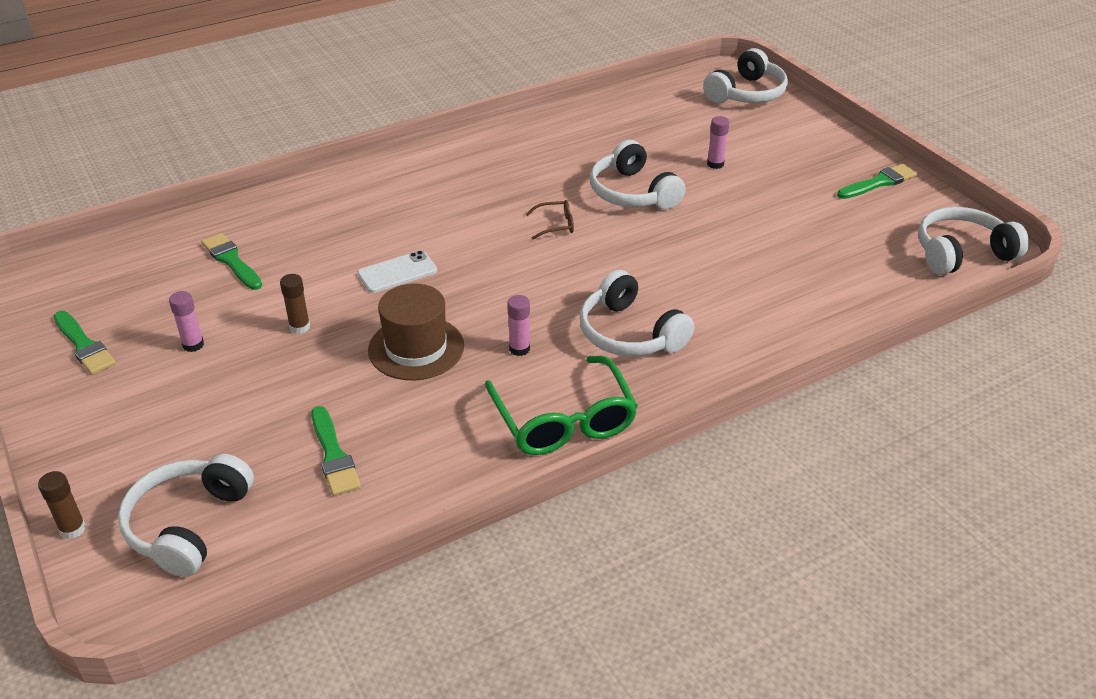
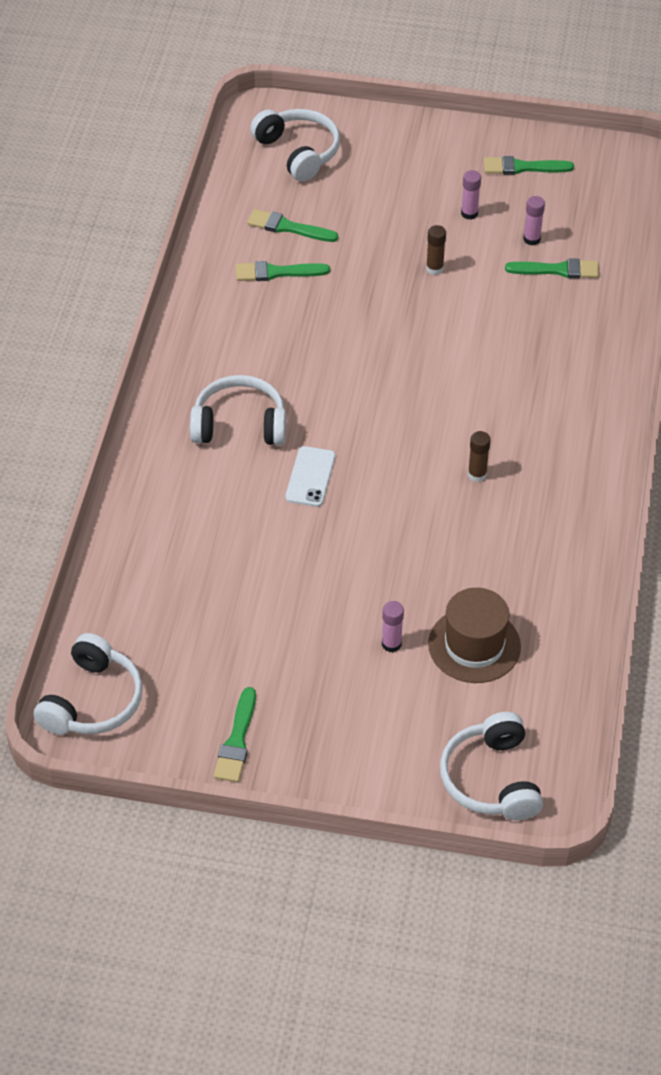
camera: 130 degrees right, 10 degrees up
brown glue stick [38,471,86,539] -> brown glue stick moved to [468,431,491,482]
white phone [357,251,437,293] -> white phone moved to [285,446,336,507]
brown hat [368,284,464,381] -> brown hat moved to [428,588,521,683]
green glasses [485,356,638,455] -> none
pink glue stick [507,295,530,356] -> pink glue stick moved to [523,196,545,245]
brown glasses [526,200,574,240] -> none
white headphones [590,140,685,210] -> none
none -> green brush [236,261,330,281]

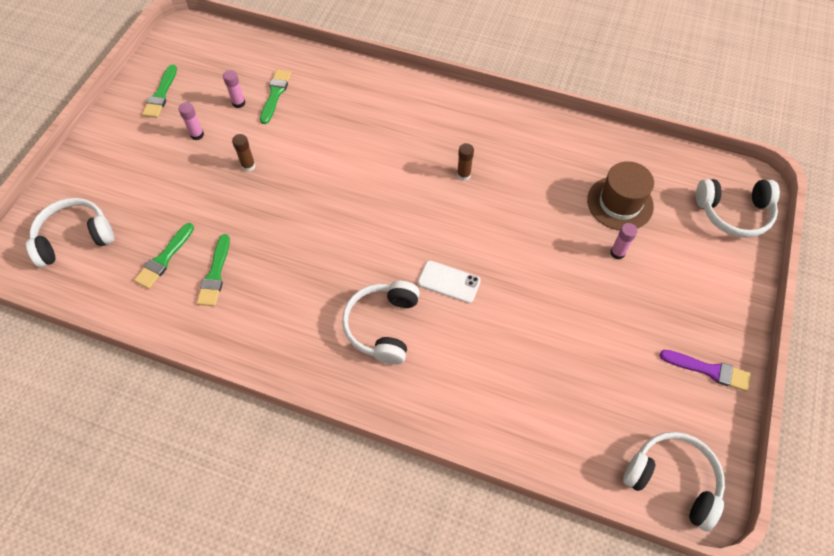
camera: 80 degrees left, 10 degrees up
green brush [214,687,256,782] -> purple brush [659,350,751,392]

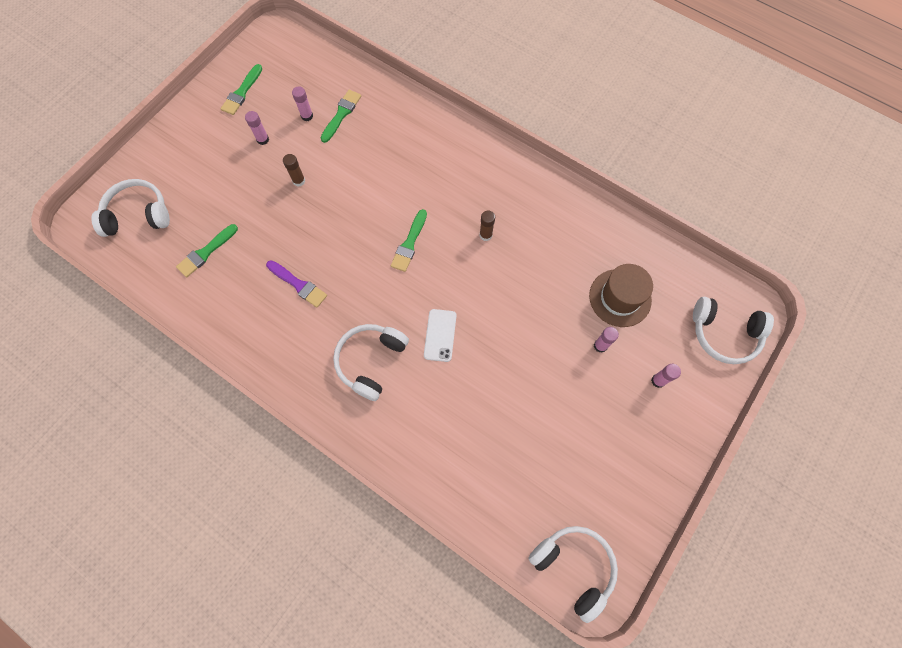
camera: 15 degrees right, 10 degrees up
green brush [197,234,230,306] -> green brush moved to [391,209,427,272]
white phone [418,261,481,303] -> white phone turned 60 degrees clockwise [424,309,457,362]
purple brush [659,350,751,392] -> purple brush moved to [266,260,327,307]
none -> pink glue stick [651,364,681,388]

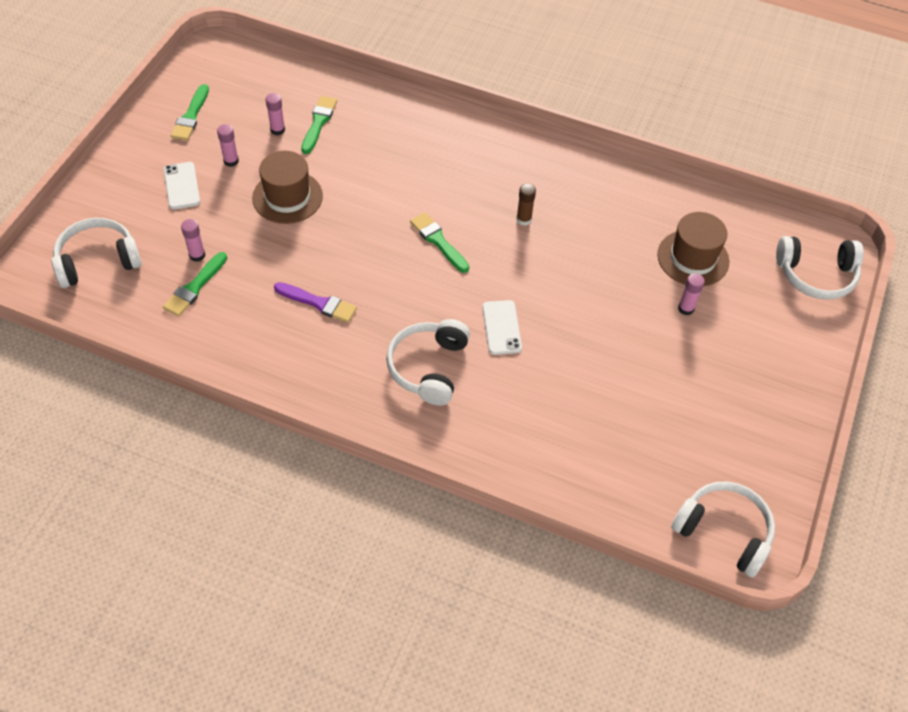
camera: 15 degrees left, 15 degrees down
brown glue stick [283,154,305,187] -> brown hat [252,151,323,224]
green brush [391,209,427,272] -> green brush turned 135 degrees clockwise [410,212,469,273]
pink glue stick [651,364,681,388] -> pink glue stick moved to [181,219,205,262]
none -> white phone [163,162,200,210]

